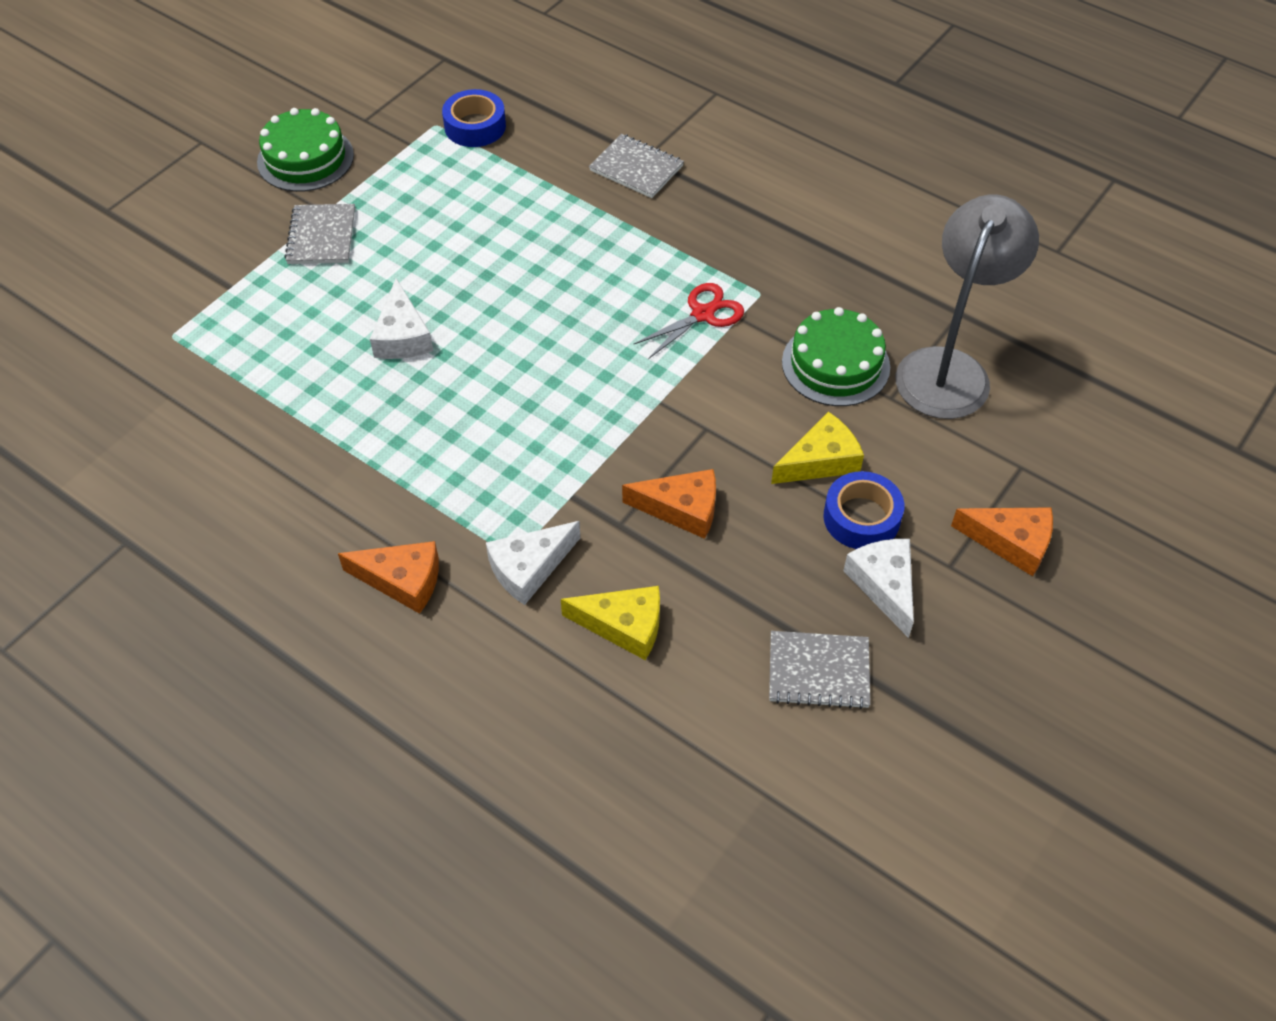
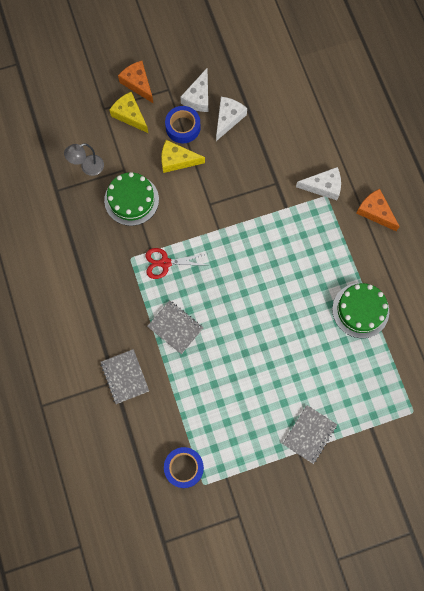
camera: 145 degrees left, 20 degrees up
green cake [257,108,354,192] -> green cake moved to [332,283,389,338]
white cheese [370,278,433,359] -> white cheese moved to [216,97,247,141]
yellow cheese [561,586,660,660] -> yellow cheese moved to [109,92,148,133]
orange cheese [622,469,716,539] -> none
grey notebook [769,631,870,709] -> grey notebook moved to [147,300,204,354]
grey lamp [895,194,1039,419] -> grey lamp [64,143,104,176], size x0.49

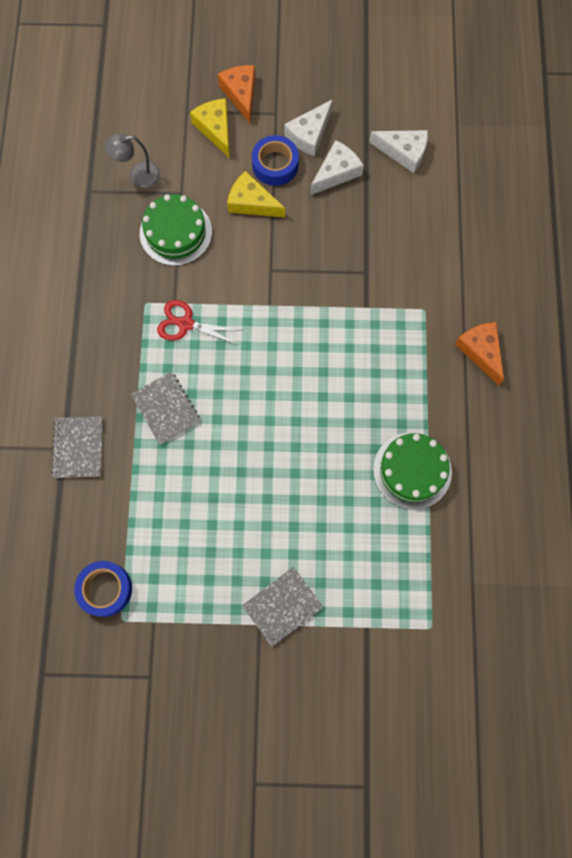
camera: 20 degrees right, 0 degrees up
white cheese [296,167,341,200] -> white cheese moved to [369,130,428,173]

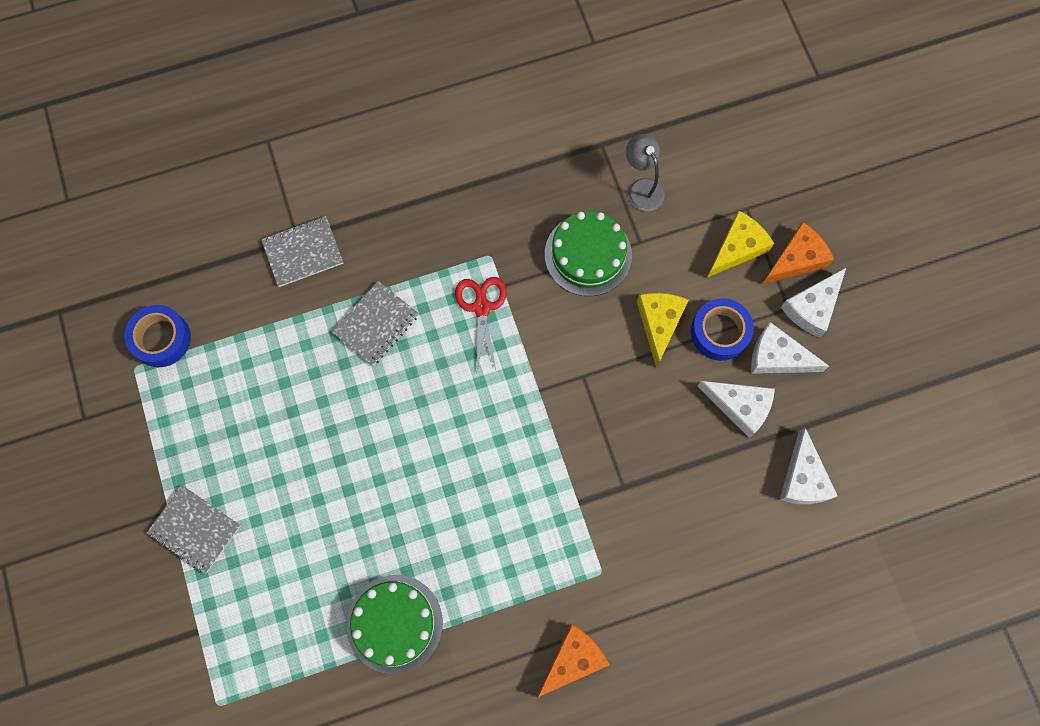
camera: 70 degrees right, 0 degrees up
none -> white cheese [781,268,846,338]

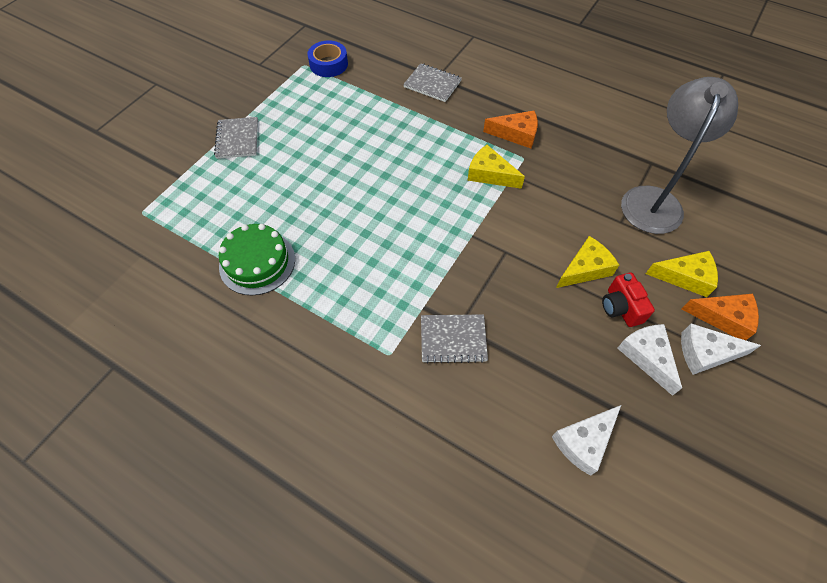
camera: 50 degrees right, 15 degrees down
grey notebook [332,281,419,366] -> grey notebook moved to [421,314,488,363]
red scissors [455,277,507,370] -> yellow cheese [467,145,525,189]
orange cheese [537,624,609,698] -> orange cheese moved to [483,111,538,148]
green cake [545,211,632,296] -> none
grey lamp [626,134,665,211] -> grey lamp [621,77,738,234], size x2.04
blue tape [691,298,754,361] -> red camera [602,272,655,327]
white cheese [697,381,775,438] -> none

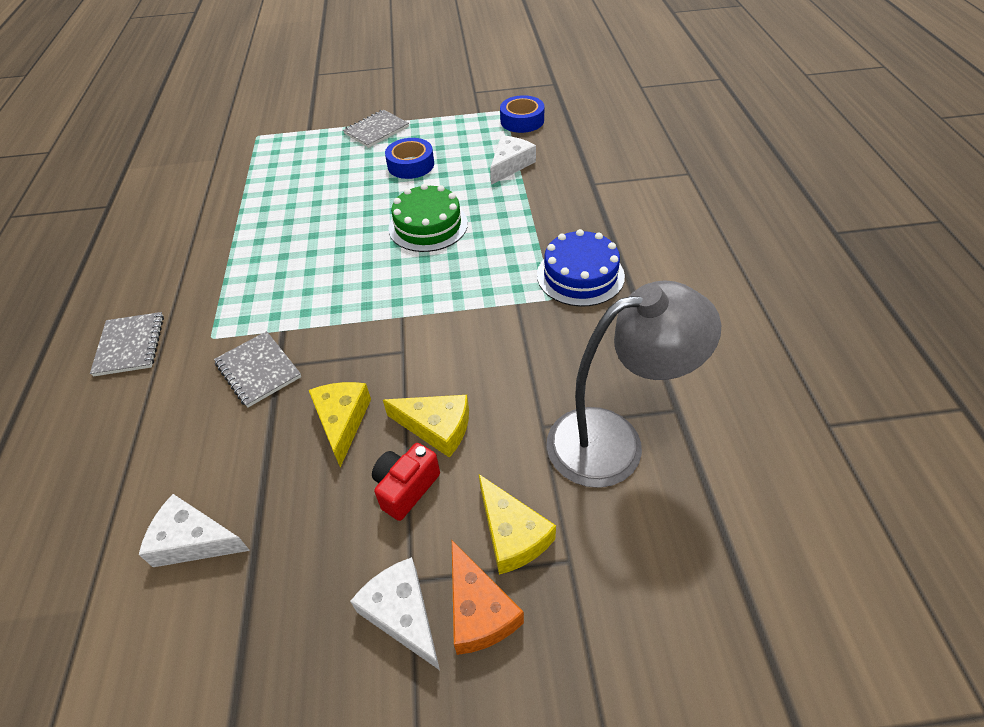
camera: 55 degrees right, 10 degrees down
green cake [219,224,295,296] -> green cake moved to [388,184,468,252]
grey notebook [403,63,462,102] -> grey notebook moved to [90,312,164,377]
yellow cheese [467,145,525,189] -> yellow cheese moved to [309,382,371,467]
orange cheese [483,111,538,148] -> blue cake [537,229,625,307]
white cheese [617,324,682,396] -> white cheese moved to [490,135,536,185]
none -> blue tape [385,138,434,179]

